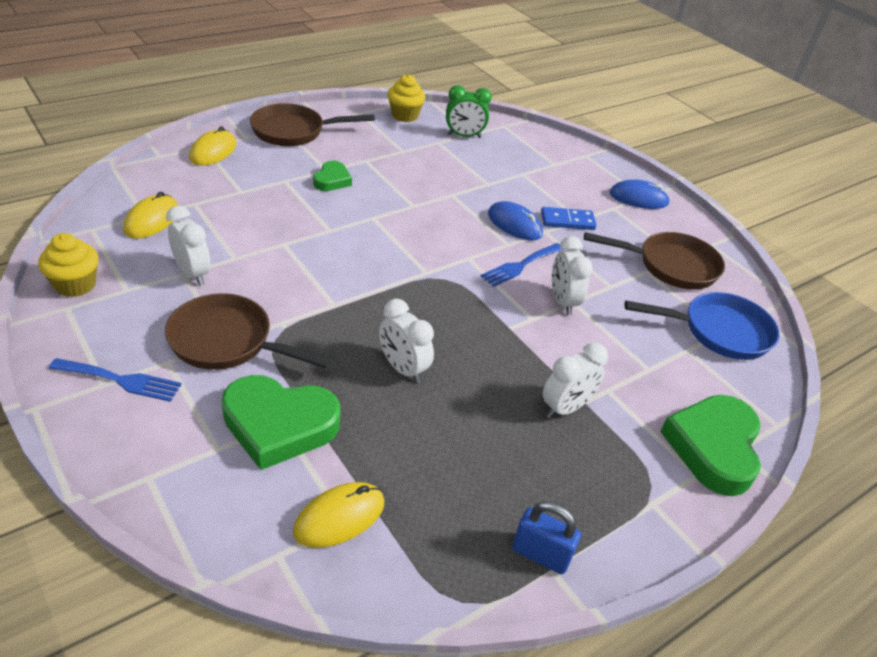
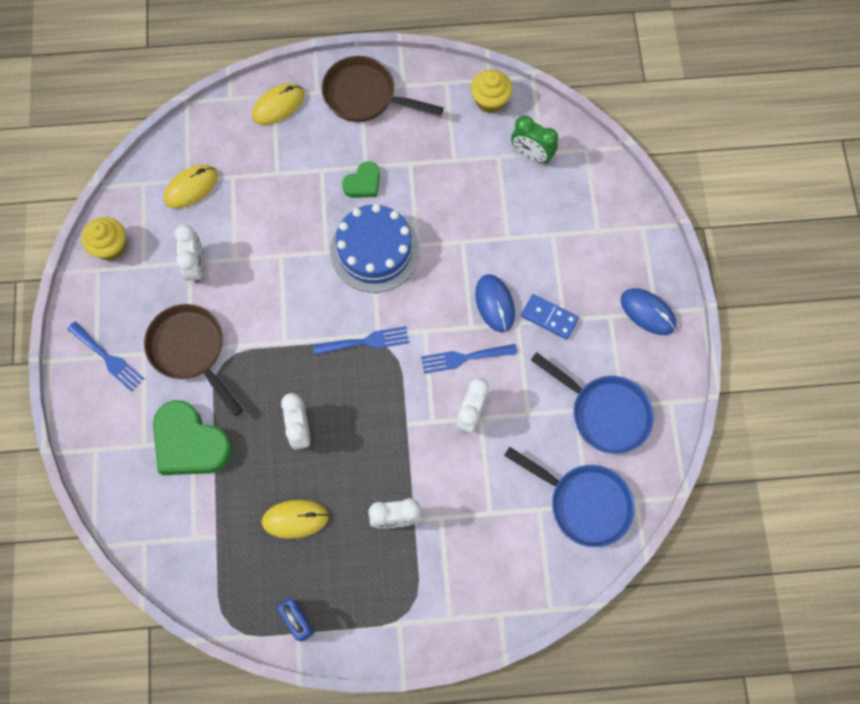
camera: 35 degrees right, 30 degrees up
yellow mouse [293,482,384,548] -> yellow mouse moved to [261,500,329,539]
brown pan [584,232,725,290] -> blue pan [531,352,654,454]
green heart [660,395,761,496] -> none
none -> blue fork [313,326,409,355]
none -> blue cake [330,204,420,293]

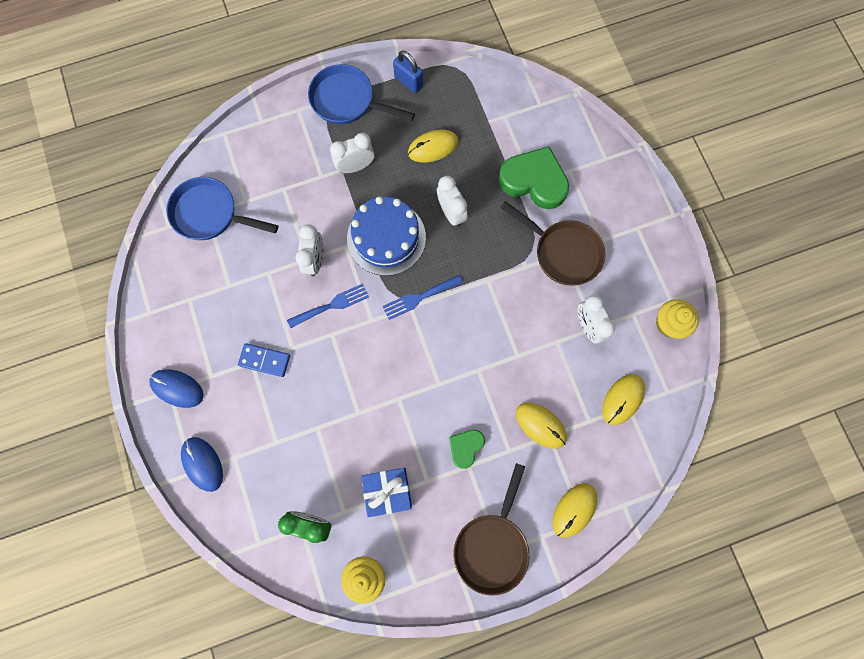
camera: 165 degrees right, 5 degrees up
blue fork [67,322,144,392] -> none
brown pan [322,56,444,122] -> brown pan turned 105 degrees clockwise [453,463,530,596]
blue cake [330,204,420,293] -> blue cake moved to [347,196,426,276]
blue mouse [475,274,515,332] -> blue mouse moved to [181,437,223,492]
blue pan [531,352,654,454] -> blue pan moved to [308,64,415,124]
none -> blue gift [361,468,412,517]
none -> yellow mouse [516,403,567,449]

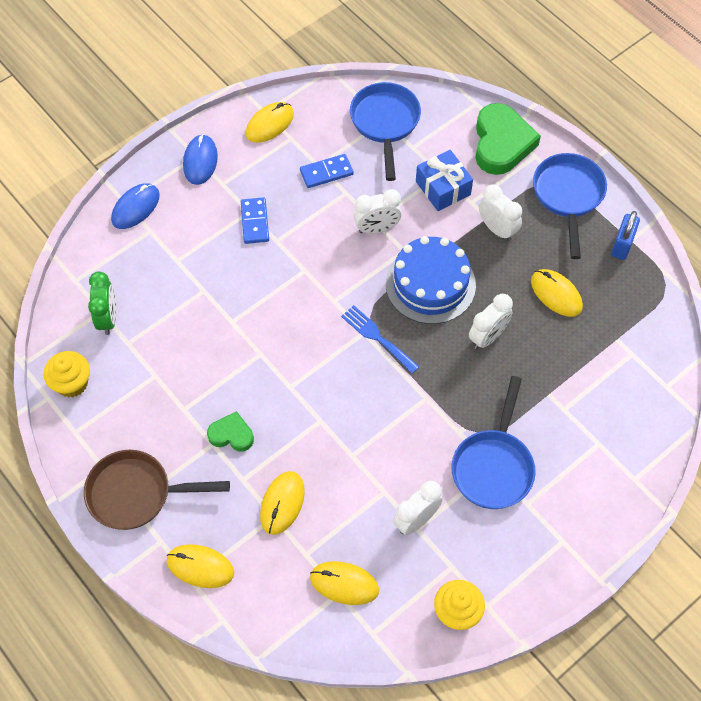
camera: 70 degrees right, 15 degrees down
blue fork [287,283,369,328] -> none
blue gift [361,468,412,517] -> blue gift moved to [416,150,473,211]
green heart [499,146,569,209] -> green heart moved to [476,103,541,175]
brown pan [500,201,605,285] -> blue pan [452,376,536,509]
none -> yellow mouse [246,102,294,143]
none -> blue domino [300,154,354,188]

